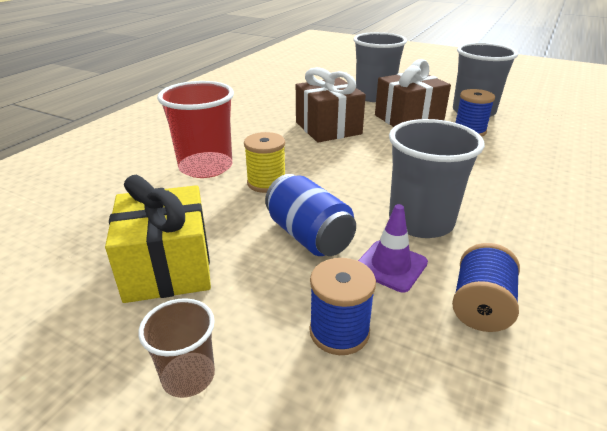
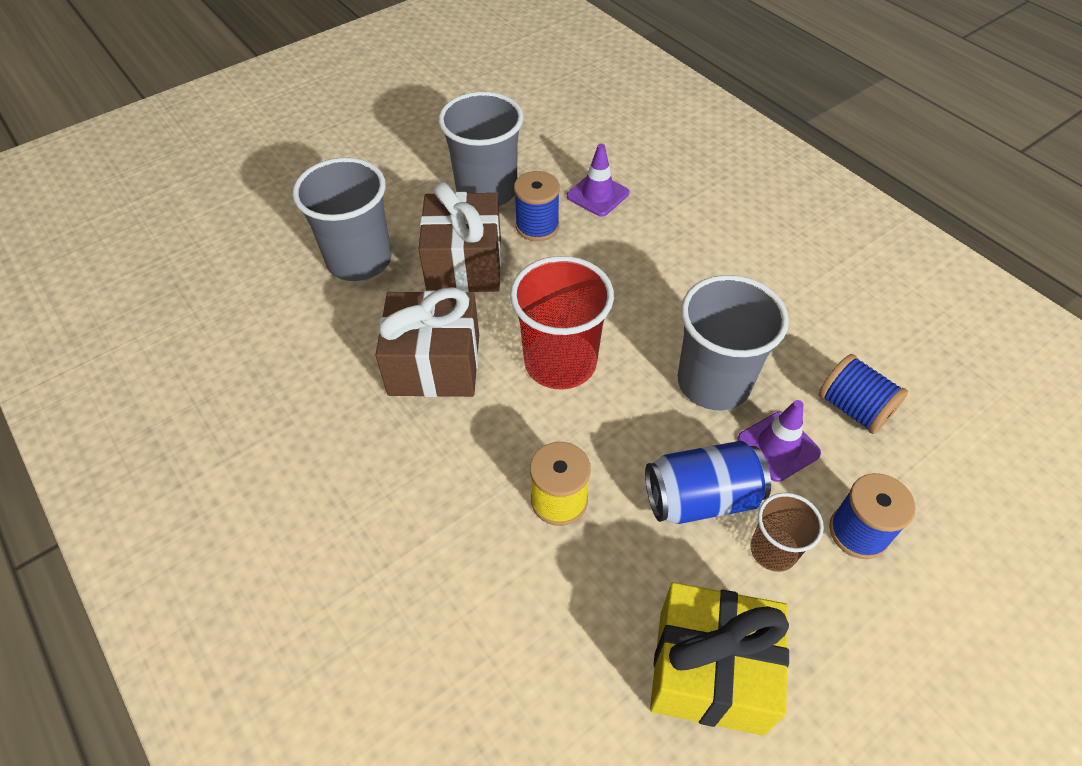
camera: 65 degrees left, 20 degrees up
brown cup [138,298,215,398] -> brown cup moved to [751,492,824,572]
red cup [157,81,234,178] -> red cup moved to [510,256,614,390]
none -> purple traffic cone [567,144,629,217]

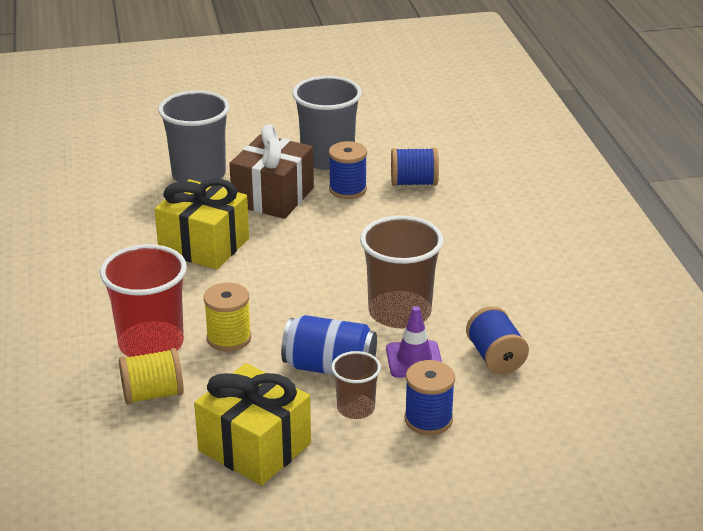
camera: 25 degrees right, 20 degrees down
brown gift [376,287,479,397] -> yellow gift [154,179,249,269]
red cup [510,256,614,390] -> red cup moved to [100,244,187,357]
purple traffic cone [567,144,629,217] -> blue spool [391,148,439,186]
grey cup [678,275,789,411] -> brown cup [360,216,443,328]
none -> yellow spool [119,348,184,405]

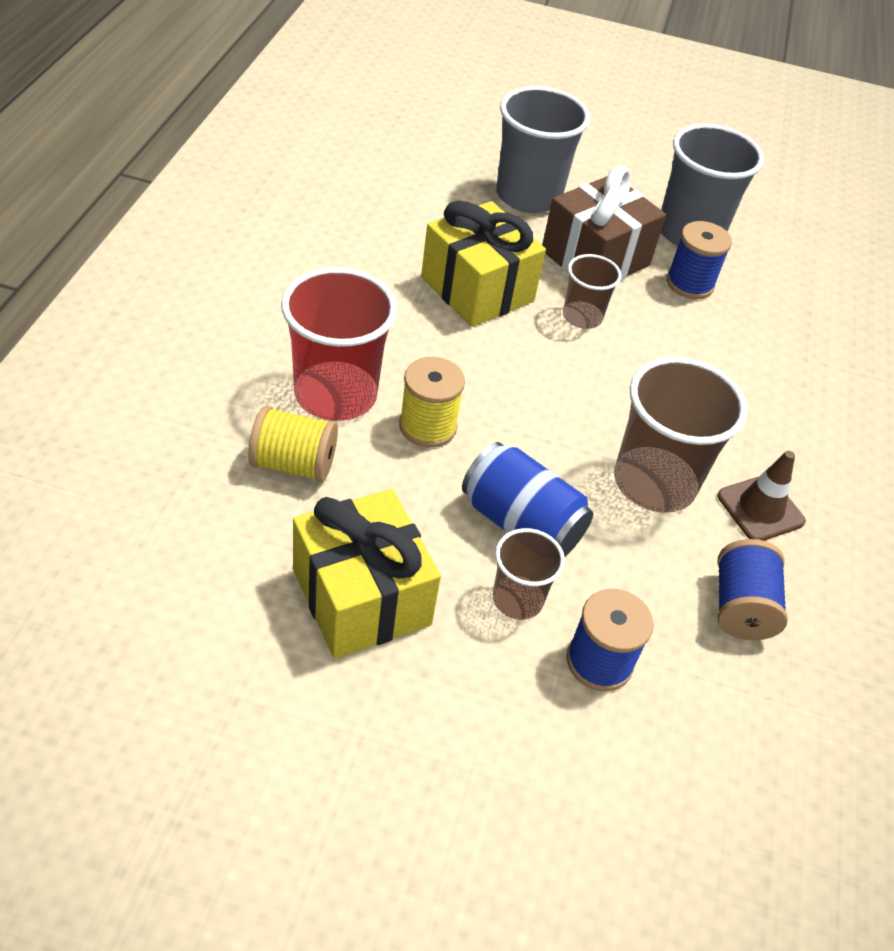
camera: 20 degrees right, 15 degrees up
purple traffic cone [386,306,442,378] -> none
blue spool [391,148,439,186] -> none
none -> brown cup [563,254,622,329]
none -> brown traffic cone [717,451,806,541]

